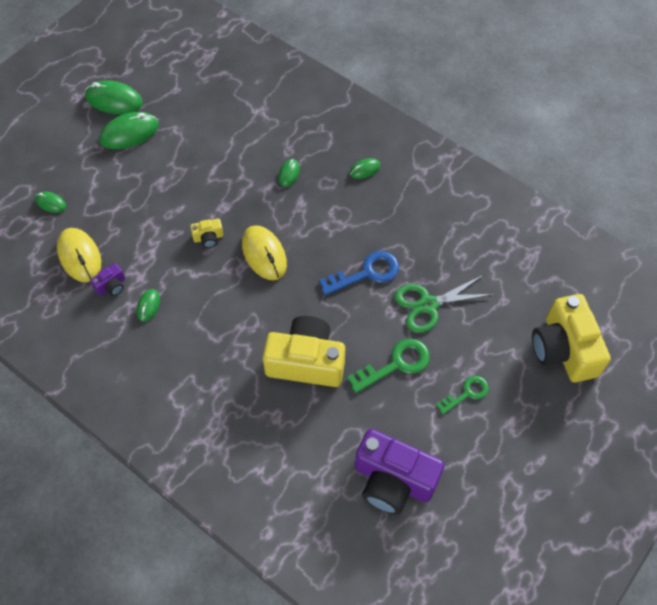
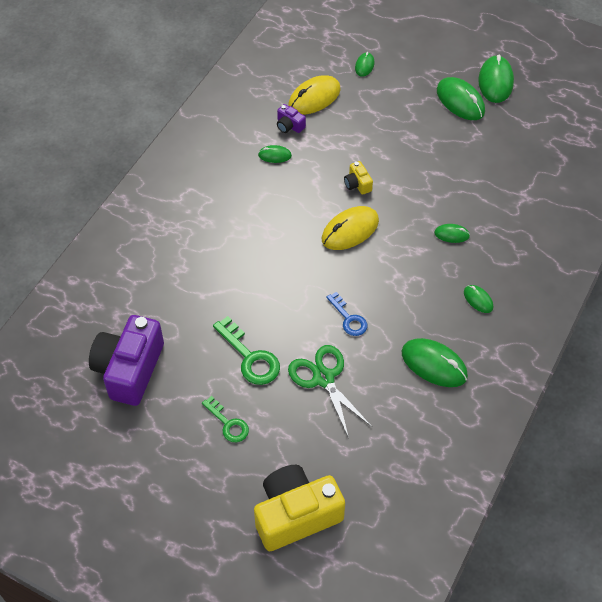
camera: 80 degrees right, 5 degrees down
yellow camera [263,316,345,387] -> none
blue key [319,251,399,296] -> blue key [326,292,367,336], size x0.65
none -> green mouse [402,338,468,387]

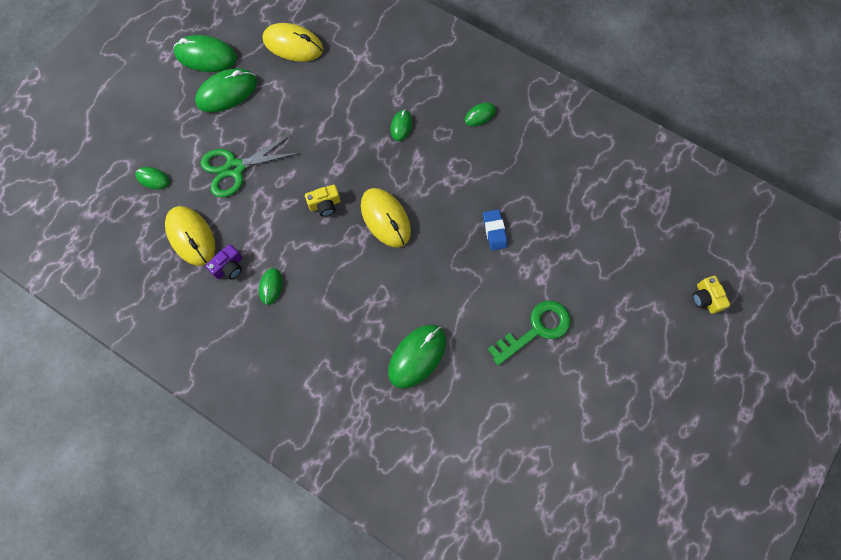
camera: 85 degrees left, 15 degrees up
purple camera [89,315,164,406] -> none
green key [202,396,249,442] -> none
yellow camera [254,465,345,551] -> yellow camera [692,276,730,314], size x0.43
green scissors [288,345,372,438] -> green scissors moved to [200,134,299,197]
blue key [326,292,367,336] -> blue eraser [483,209,508,250]
green mouse [402,338,468,387] -> green mouse moved to [388,325,446,389]
none -> yellow mouse [263,23,323,62]

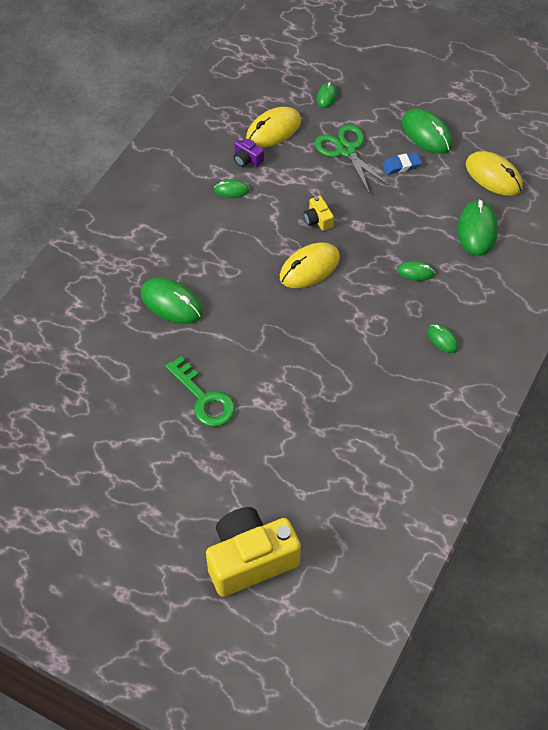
camera: 85 degrees right, 15 degrees down
green mouse [174,35,237,72] -> green mouse moved to [458,200,498,256]
yellow mouse [263,23,323,62] -> yellow mouse turned 60 degrees counterclockwise [466,151,523,196]
blue eraser [483,209,508,250] -> blue eraser moved to [382,152,422,175]
yellow camera [692,276,730,314] -> yellow camera [206,507,301,597], size x2.34

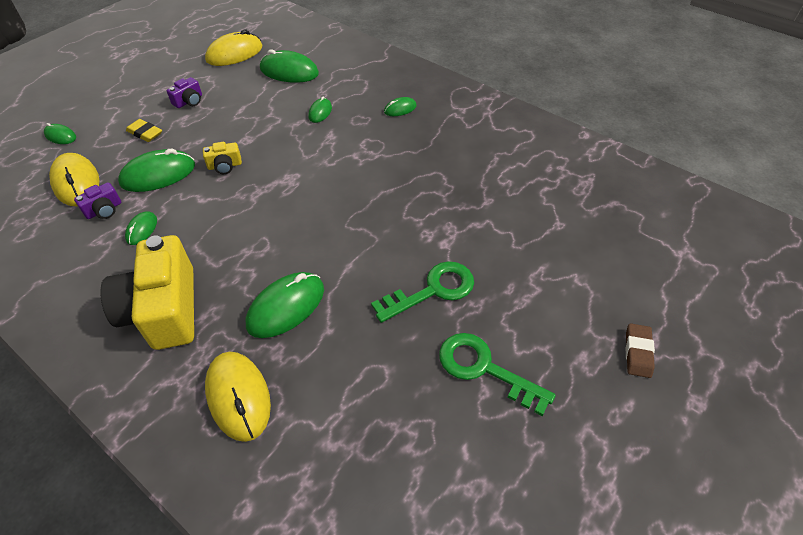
camera: 80 degrees left, 5 degrees down
yellow camera [206,507,301,597] -> yellow camera moved to [100,235,194,350]
yellow mouse [280,242,340,288] -> yellow mouse moved to [205,352,271,442]
green scissors [314,125,390,194] -> yellow eraser [126,119,162,142]
blue eraser [382,152,422,175] -> purple camera [167,77,202,108]
green mouse [402,109,453,154] -> green mouse moved to [118,149,195,192]
none -> green key [439,333,556,416]
none -> brown eraser [626,323,655,378]

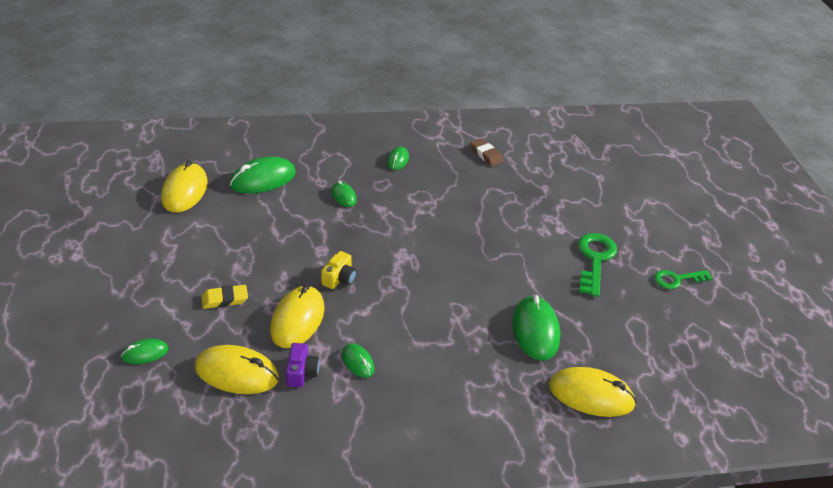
camera: 50 degrees left, 10 degrees down
yellow camera [100,235,194,350] -> none
green mouse [118,149,195,192] -> yellow mouse [270,285,325,348]
purple camera [167,77,202,108] -> none
green key [439,333,556,416] -> green key [654,270,713,289], size x0.65
brown eraser [626,323,655,378] -> brown eraser moved to [470,138,503,166]

